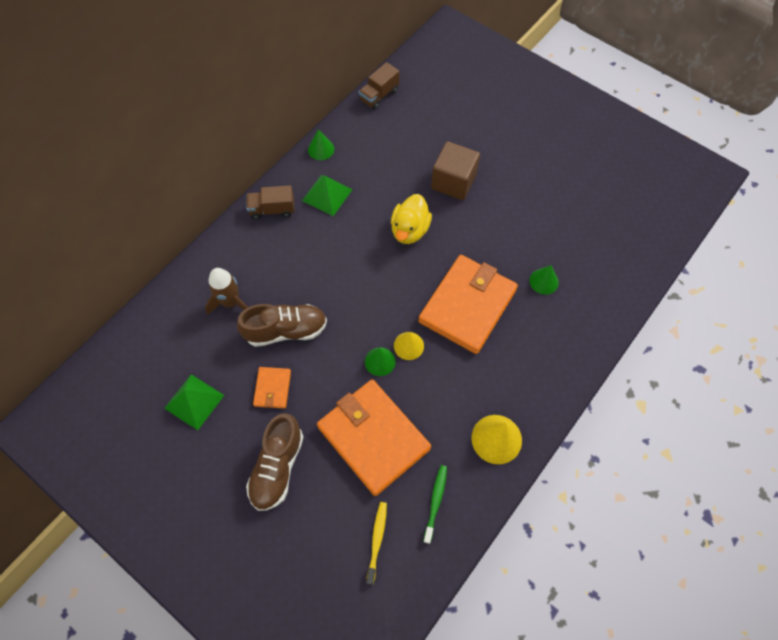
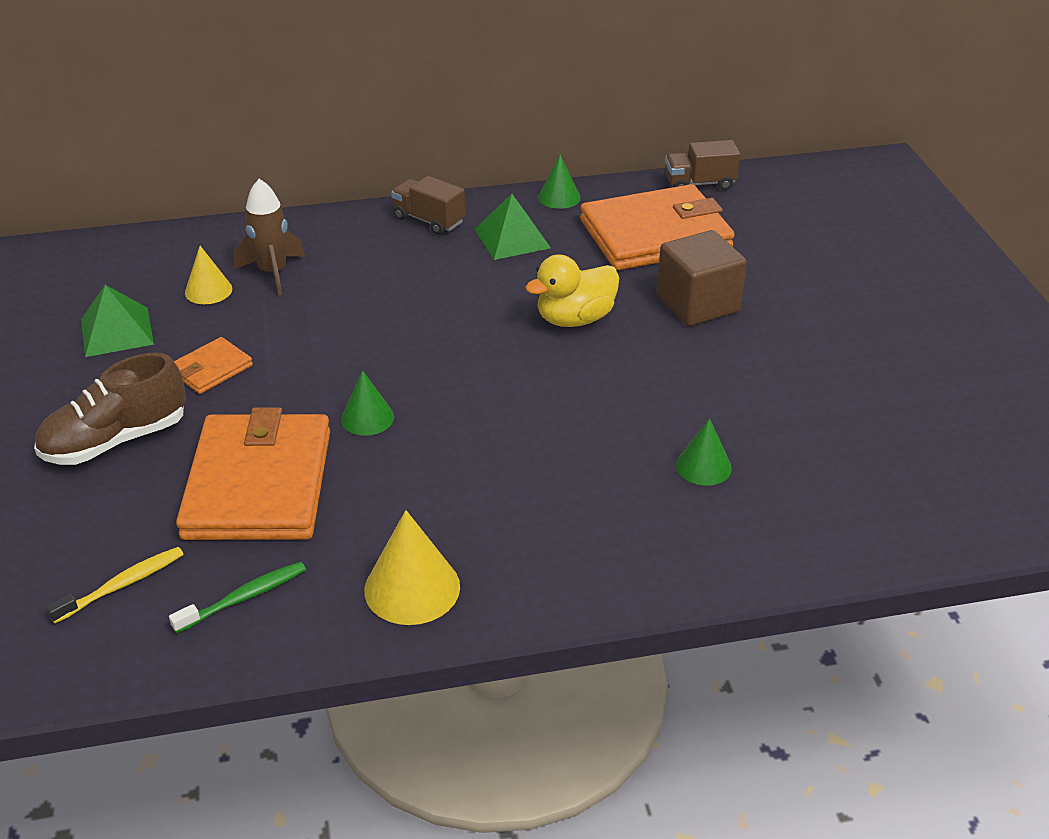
camera: 40 degrees right, 25 degrees down
brown shoe [237,304,327,347] -> none
yellow cone [394,332,424,360] -> yellow cone moved to [185,246,232,304]
orange wallet [418,255,518,354] -> orange wallet moved to [580,184,735,270]

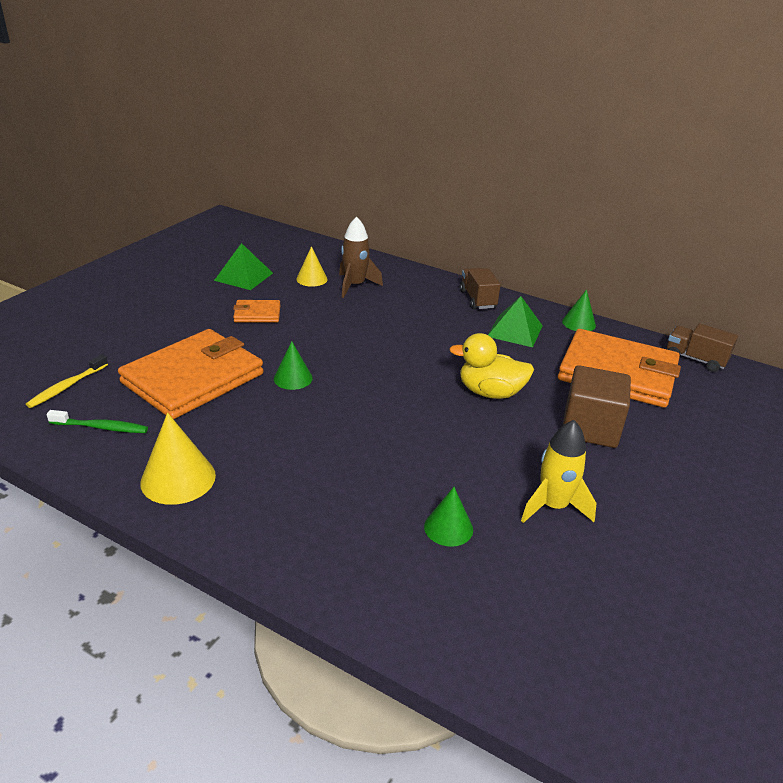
camera: 40 degrees right, 5 degrees down
brown shoe [34,353,186,465] -> none
yellow toothbrush [46,547,184,623] -> yellow toothbrush turned 120 degrees clockwise [26,354,108,408]
none -> yellow rocket [521,420,597,523]

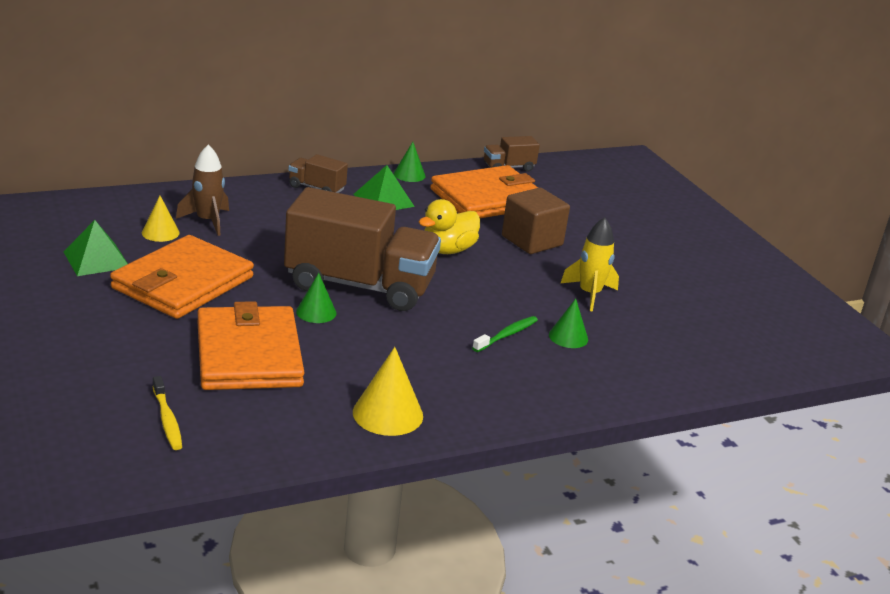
camera: 55 degrees left, 5 degrees down
green toothbrush [47,410,148,433] -> green toothbrush moved to [472,316,538,352]
orange wallet [233,300,280,323] -> orange wallet [110,235,254,319], size x2.21
none -> brown truck [284,187,441,311]

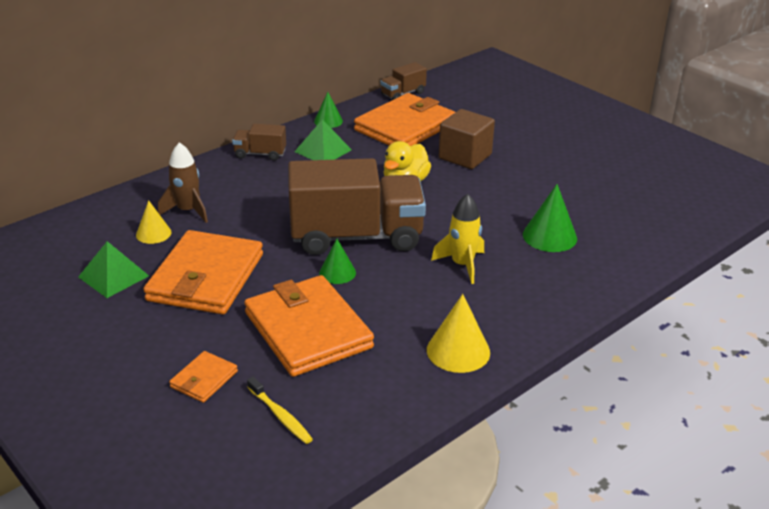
camera: 15 degrees left, 5 degrees up
green toothbrush [472,316,538,352] -> none
green cone [549,299,588,348] -> green cone [523,184,577,252], size x1.56
yellow rocket [561,217,619,312] -> yellow rocket moved to [431,194,484,284]
none -> orange wallet [169,351,238,403]

